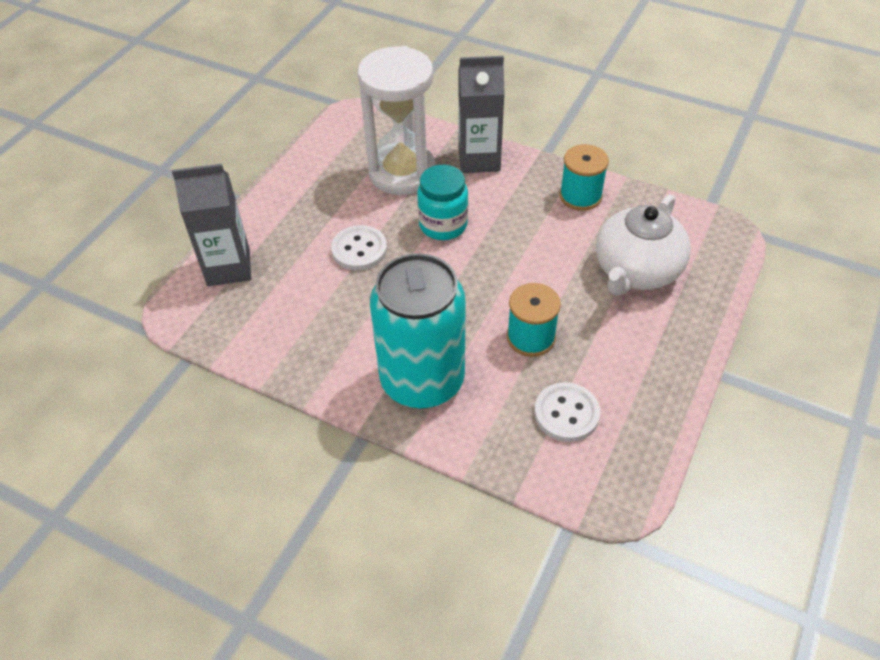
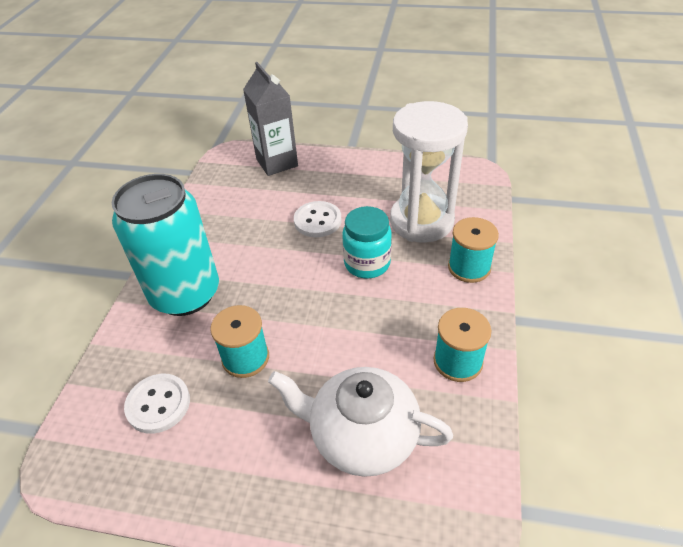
camera: 75 degrees right, 5 degrees down
grey carton [458,56,505,173] -> turquoise spool [448,217,499,283]

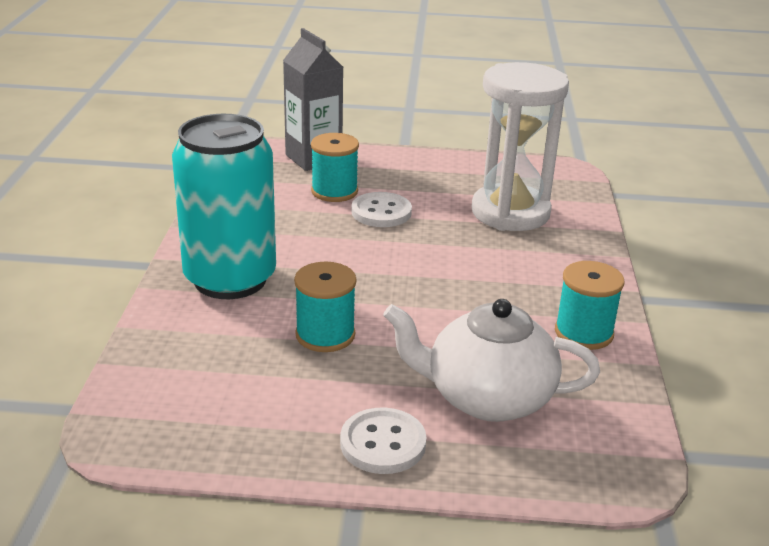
camera: 10 degrees left, 15 degrees down
white button [124,374,190,434] -> white button moved to [340,408,427,474]
turquoise jar [342,206,392,279] -> none
turquoise spool [448,217,499,283] -> turquoise spool moved to [311,133,359,202]

